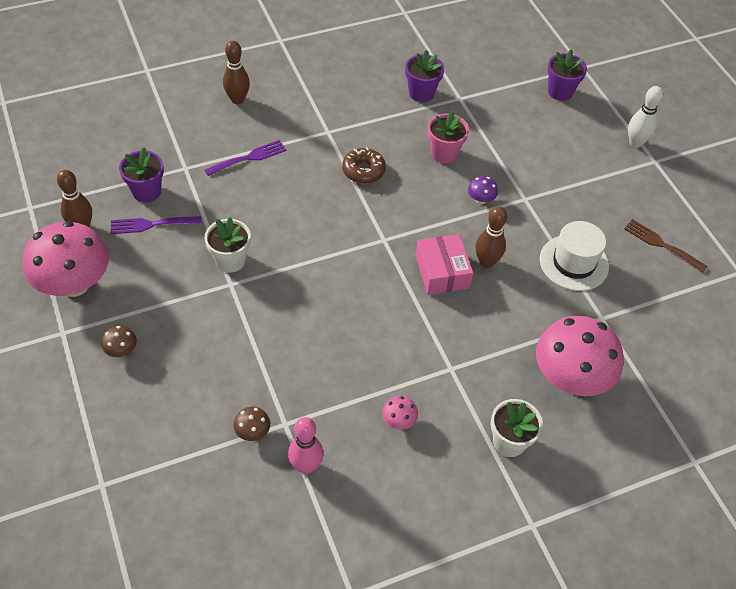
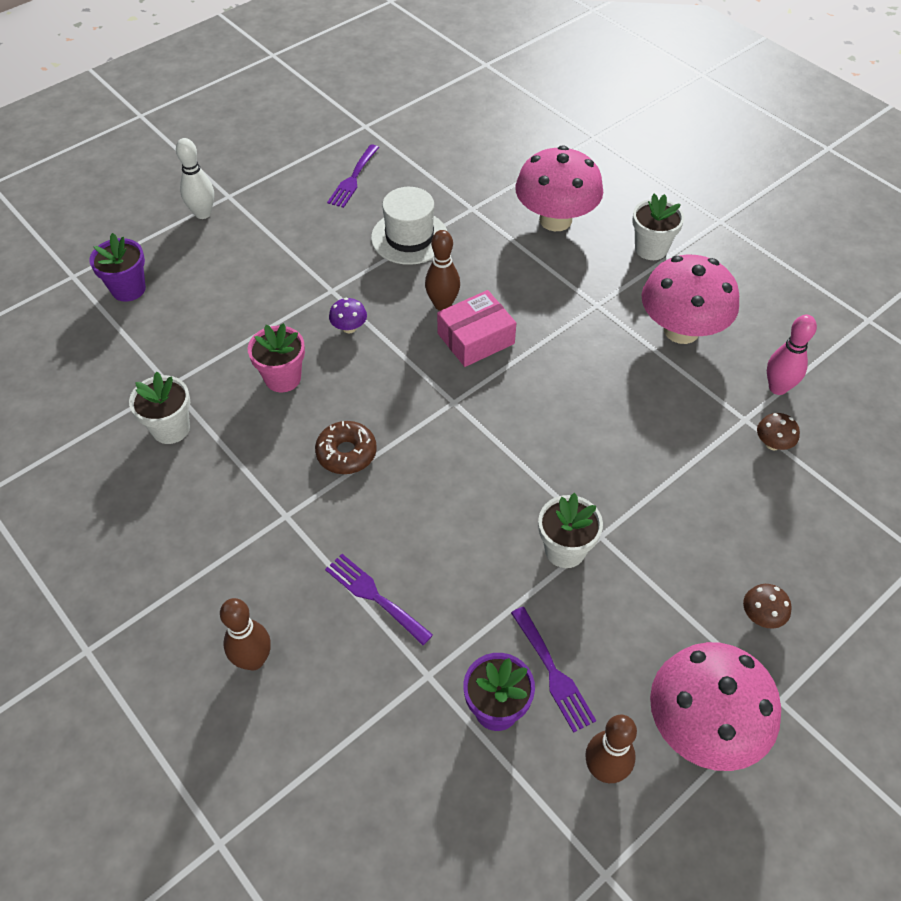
camera: 105 degrees left, 0 degrees up
pink mushroom [382,396,418,430] -> pink mushroom [642,255,739,344], size x2.47
purple flower pot [405,50,444,102] -> white flower pot [129,372,190,444]
brown fork [624,219,708,273] -> purple fork [327,145,379,208]

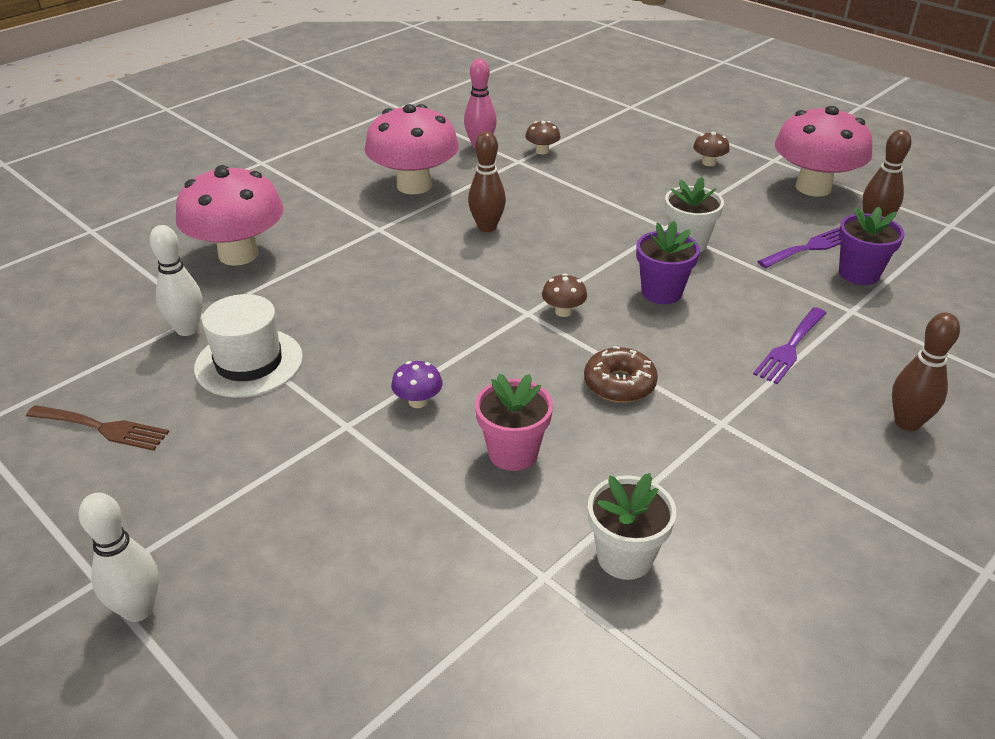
camera: 95 degrees left, 15 degrees down
purple flower pot [89,233,146,302] -> purple flower pot moved to [636,221,700,304]
purple fork [327,145,379,208] -> brown fork [26,405,169,451]
brown bowling pin [425,230,460,311] -> brown bowling pin moved to [468,131,506,232]
pink box [437,290,516,367] -> none
white flower pot [632,194,684,260] -> none
none -> white bowling pin [149,225,203,336]
none -> brown mushroom [542,274,587,317]

